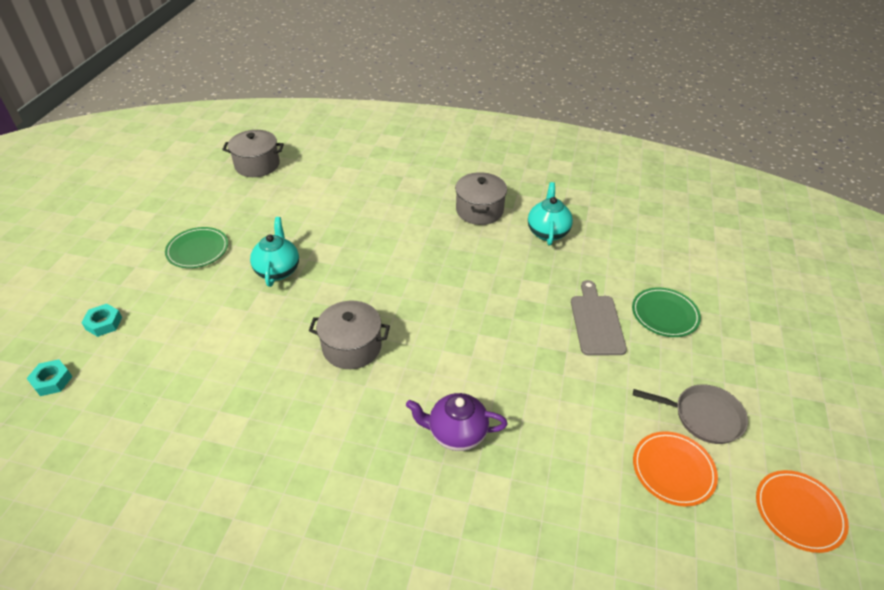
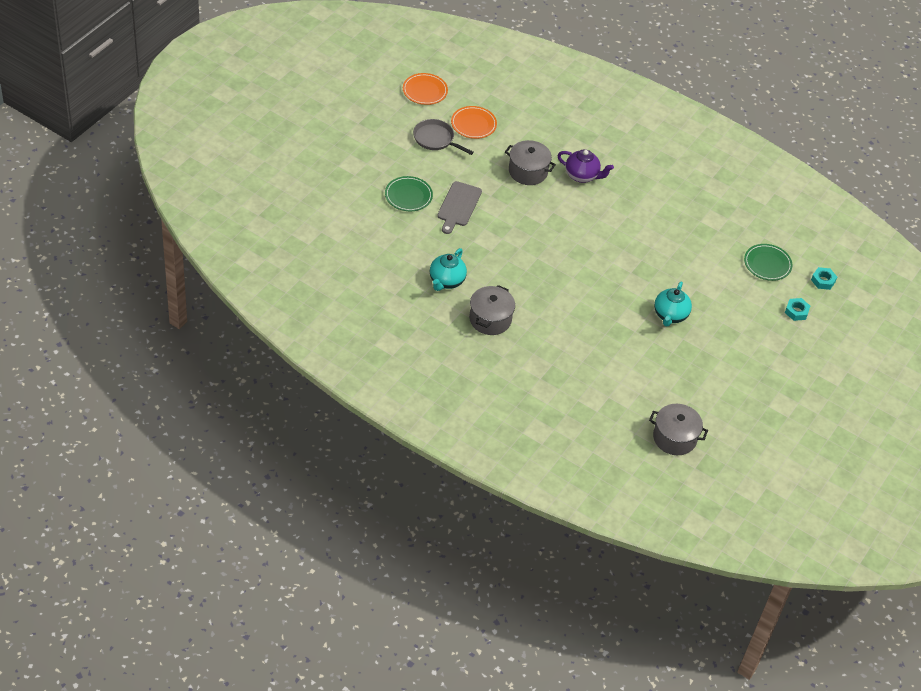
camera: 165 degrees left, 5 degrees up
green plate [165,227,228,268] -> green plate moved to [744,244,792,281]
grey pot [309,301,390,369] -> grey pot moved to [505,140,556,185]

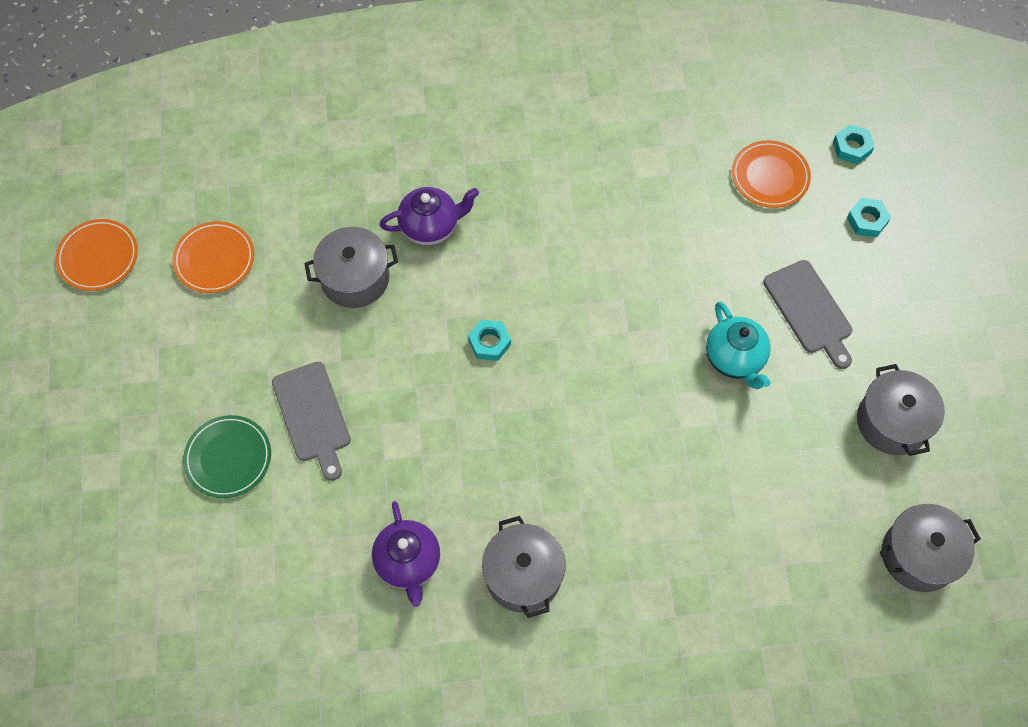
camera: 35 degrees left, 15 degrees up
grey pan [413,119,474,155] -> none
turquoise teapot [430,248,467,291] -> purple teapot [372,501,440,607]
green plate [744,244,792,281] -> orange plate [732,140,811,208]
none -> turquoise nut [468,320,511,361]
none -> grey cutting board [763,260,852,369]
none -> grey pot [857,364,945,456]

